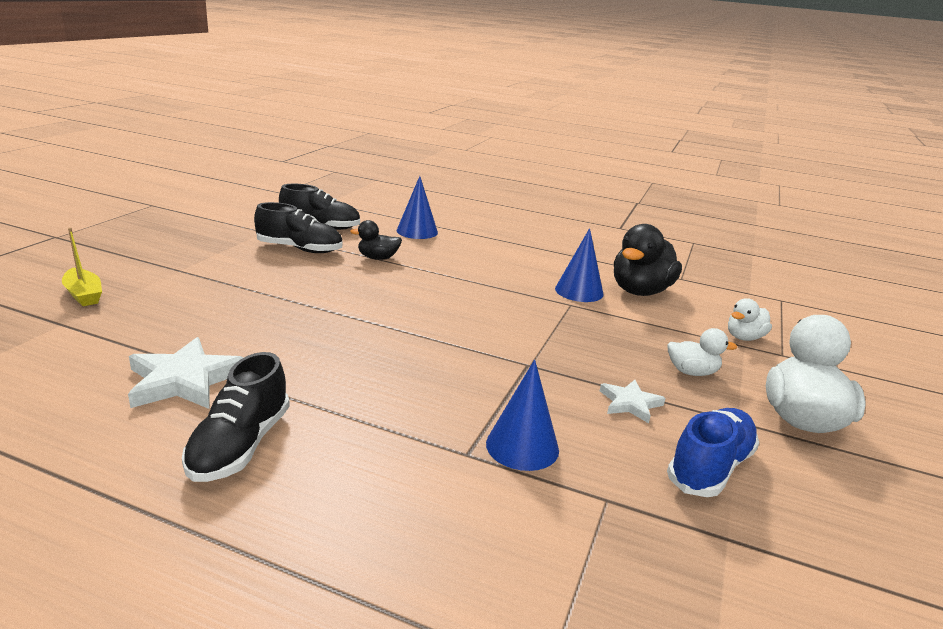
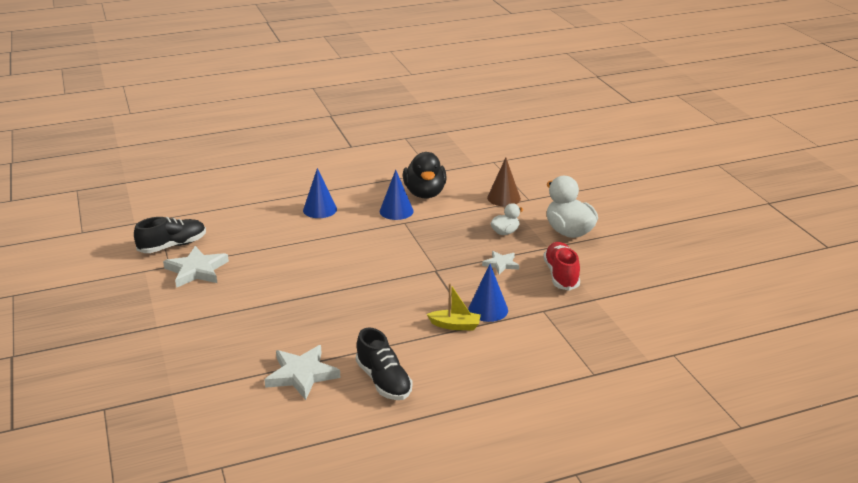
camera: 40 degrees left, 5 degrees up
yellow boat [62,228,102,306] -> yellow boat moved to [427,283,481,330]
black shoe [254,202,342,253] -> white star [163,246,229,288]
black duck [350,220,402,260] -> none
blue cone [397,176,438,239] -> blue cone moved to [303,168,337,218]
blue shoe [667,408,759,497] -> red shoe [543,242,580,291]
white duck [728,298,772,341] -> brown cone [487,157,521,206]

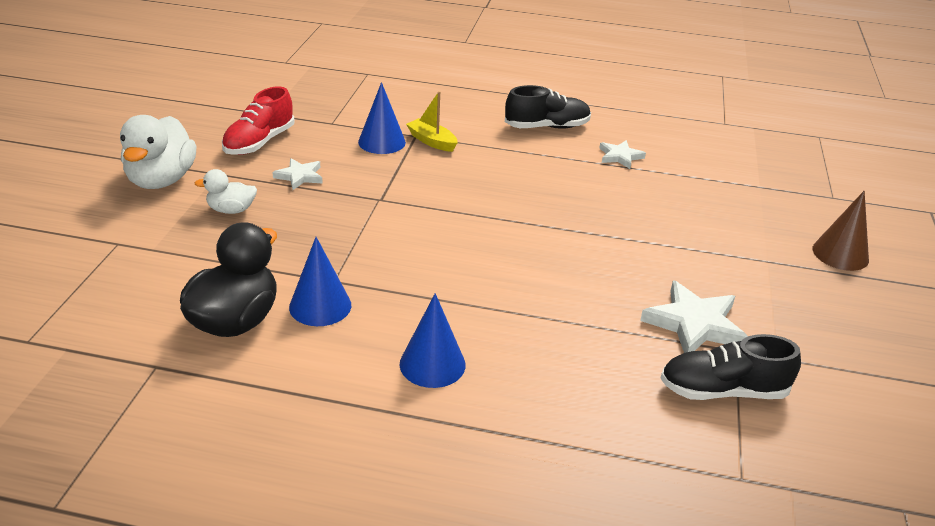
camera: 150 degrees left, 5 degrees up
white star [264,345,341,400] -> white star [599,140,646,169], size x0.59
black shoe [356,328,412,400] -> black shoe turned 75 degrees clockwise [505,85,591,129]
brown cone [487,157,521,206] -> brown cone moved to [813,191,869,271]

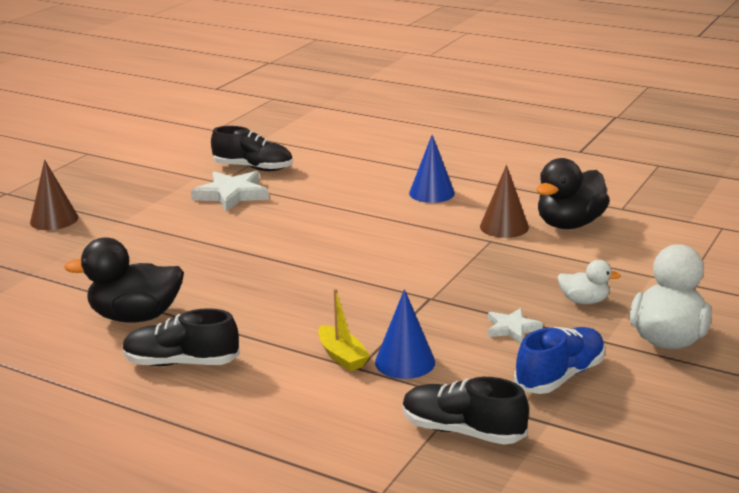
camera: 160 degrees left, 10 degrees down
red shoe [222,86,294,155] -> blue shoe [514,327,605,394]
blue cone [289,237,351,326] -> brown cone [480,165,529,238]
white star [599,140,646,169] -> black duck [64,238,184,323]
none -> black shoe [403,377,529,445]

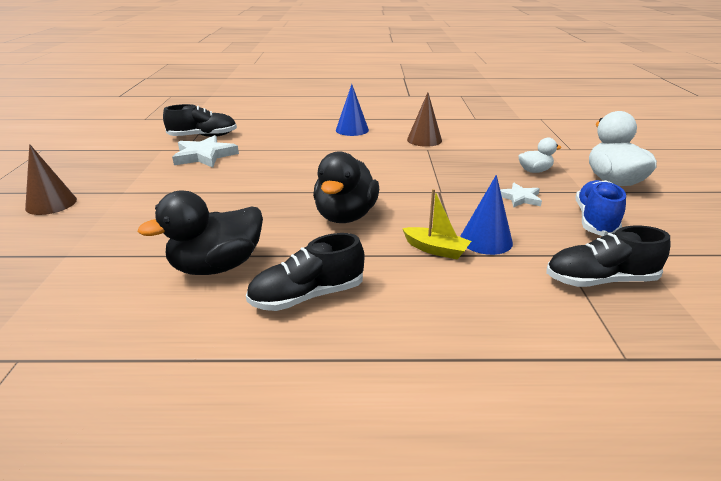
camera: 30 degrees left, 5 degrees up
black duck [536,158,610,229] -> black duck moved to [313,151,379,223]

